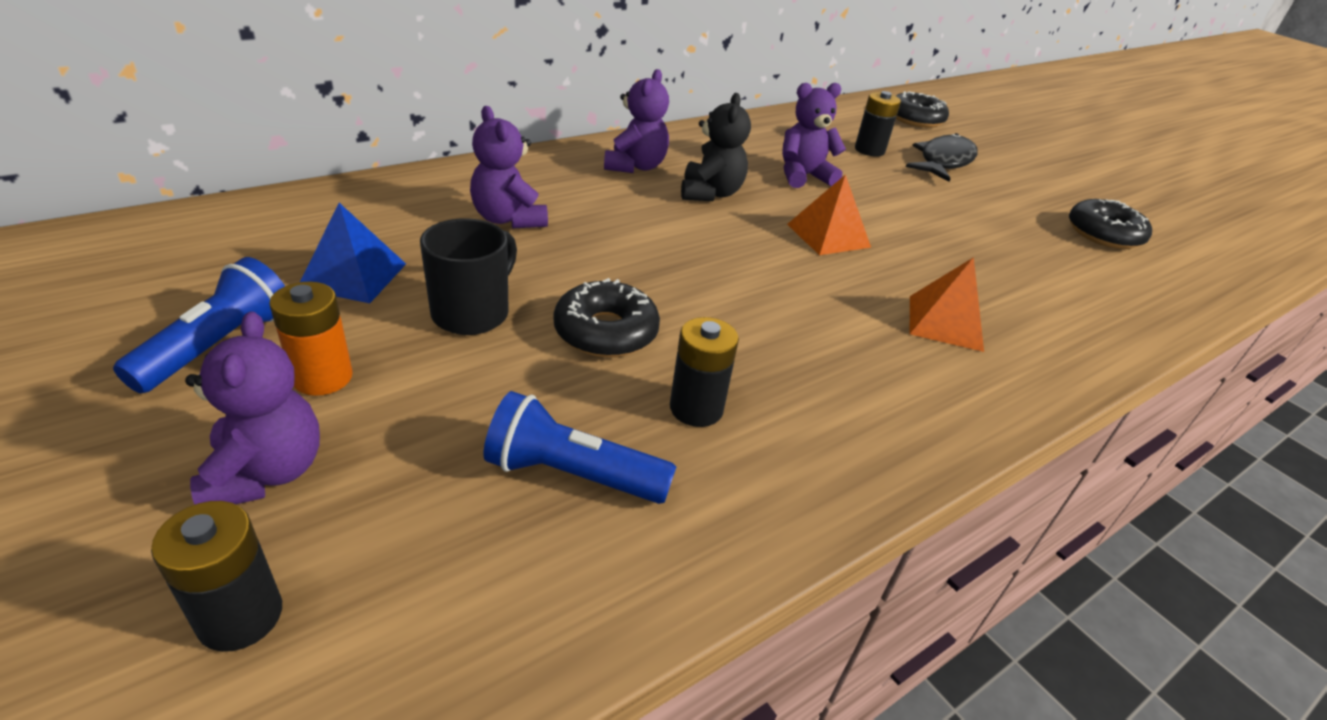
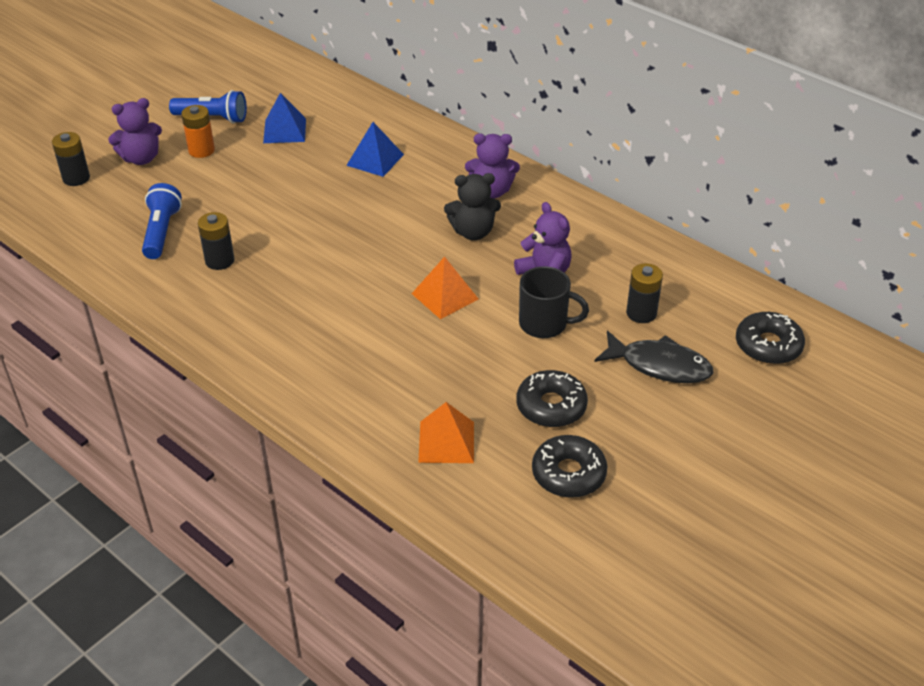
camera: 80 degrees right, 5 degrees up
black mug [420,218,517,335] -> black mug moved to [519,266,589,338]
purple teddy bear [470,106,548,229] -> blue pyramid [346,122,404,177]
black donut [553,278,660,357] -> black donut moved to [516,370,588,427]
orange pyramid [910,257,984,352] -> orange pyramid moved to [418,402,474,463]

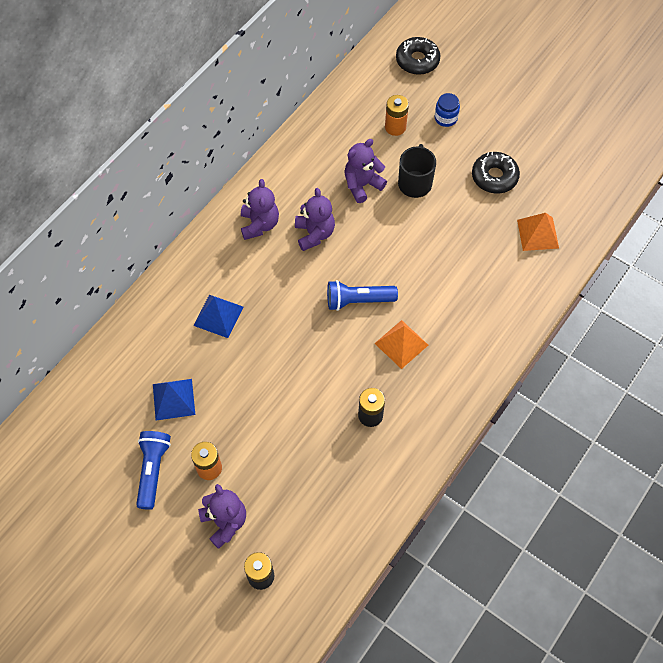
camera: 95 degrees left, 20 degrees up
blue flashlight [142,183,182,259] -> blue flashlight moved to [327,280,398,311]
orange pyramid [412,256,478,319] -> orange pyramid moved to [374,320,428,369]
black teddy bear [444,173,501,240] -> purple teddy bear [295,188,335,251]
black donut [532,435,607,498] -> none
black fish [594,331,713,383] -> blue jar [435,93,460,127]
black battery [626,263,663,323] -> orange battery [385,95,409,136]

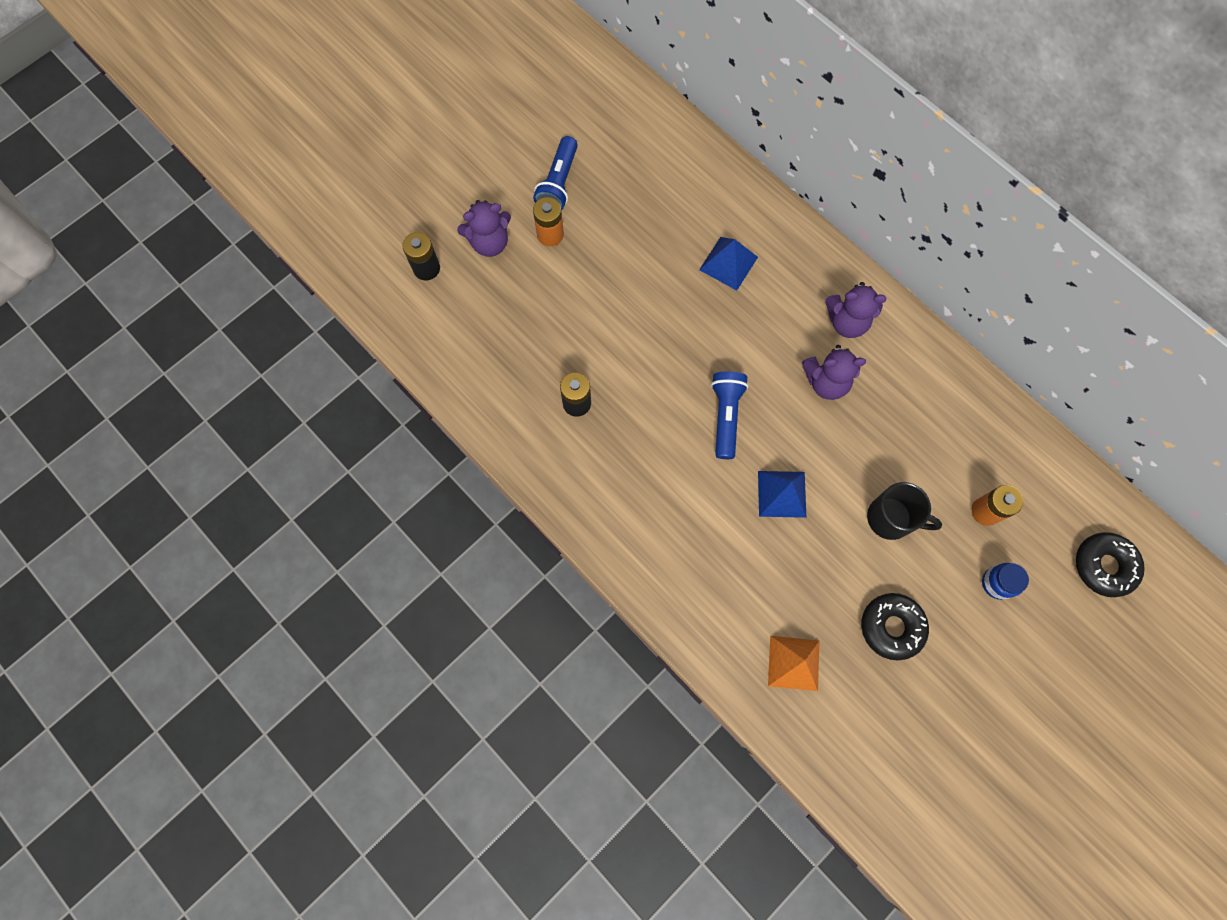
camera: 100 degrees right, 10 degrees up
blue flashlight [136,431,171,510] -> blue flashlight turned 90 degrees clockwise [533,136,578,210]
blue pyramid [153,379,195,420] -> blue pyramid moved to [758,471,806,518]
purple teddy bear [344,139,387,203] -> none
orange pyramid [374,320,428,369] -> none

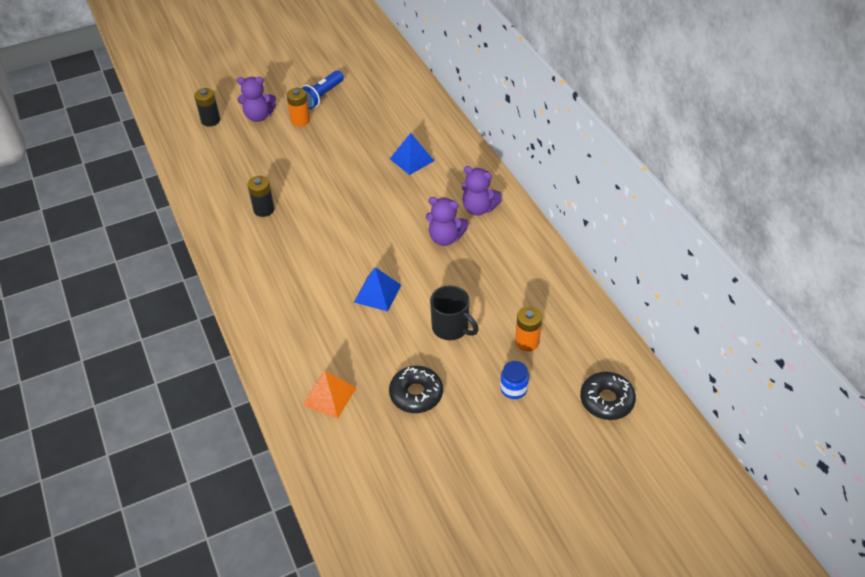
camera: 20 degrees right, 25 degrees down
blue flashlight [711,371,748,459] -> none

